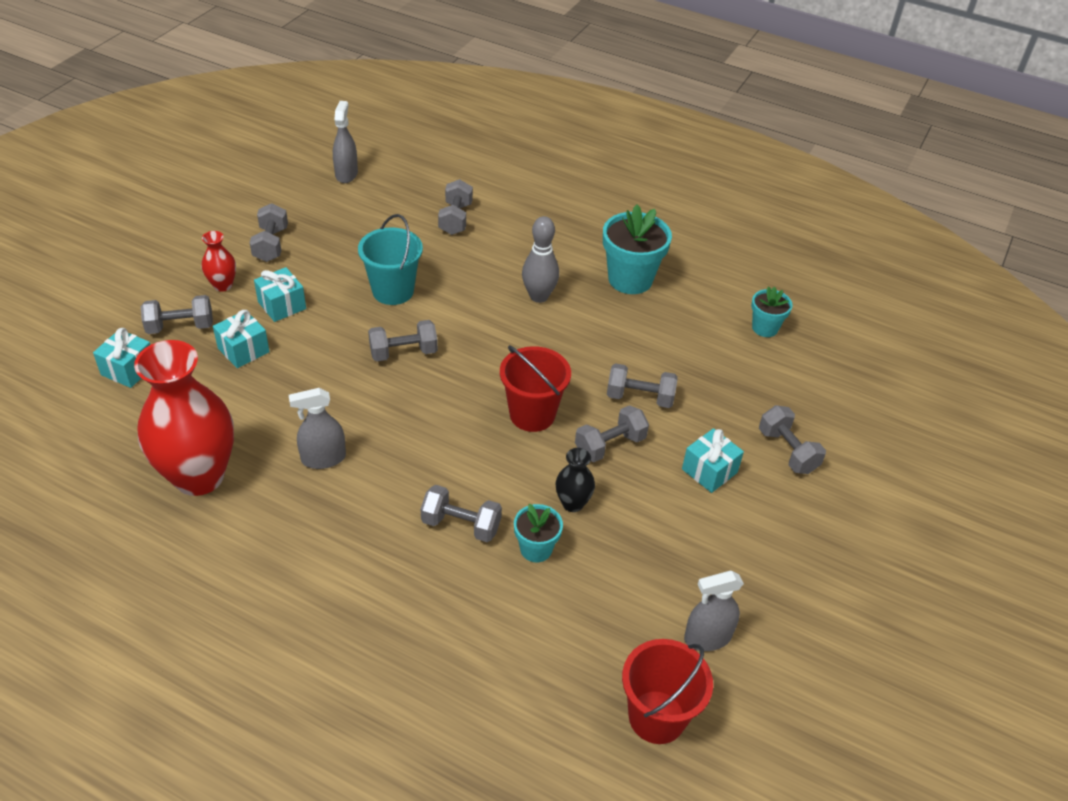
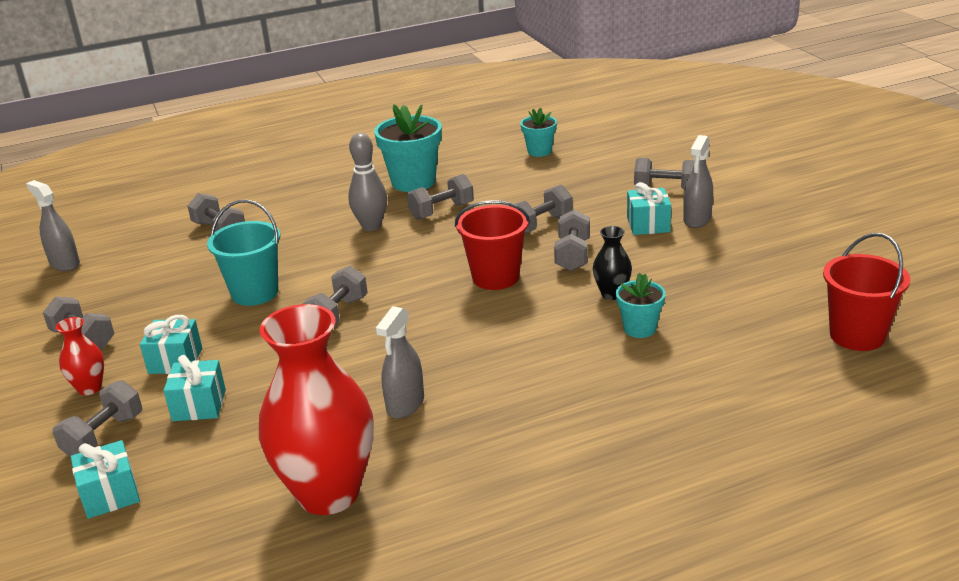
camera: 45 degrees left, 15 degrees down
grey dumbbell [421,485,502,542] -> grey dumbbell moved to [407,174,474,220]
grey spray bottle [684,571,744,651] -> grey spray bottle moved to [683,135,713,228]

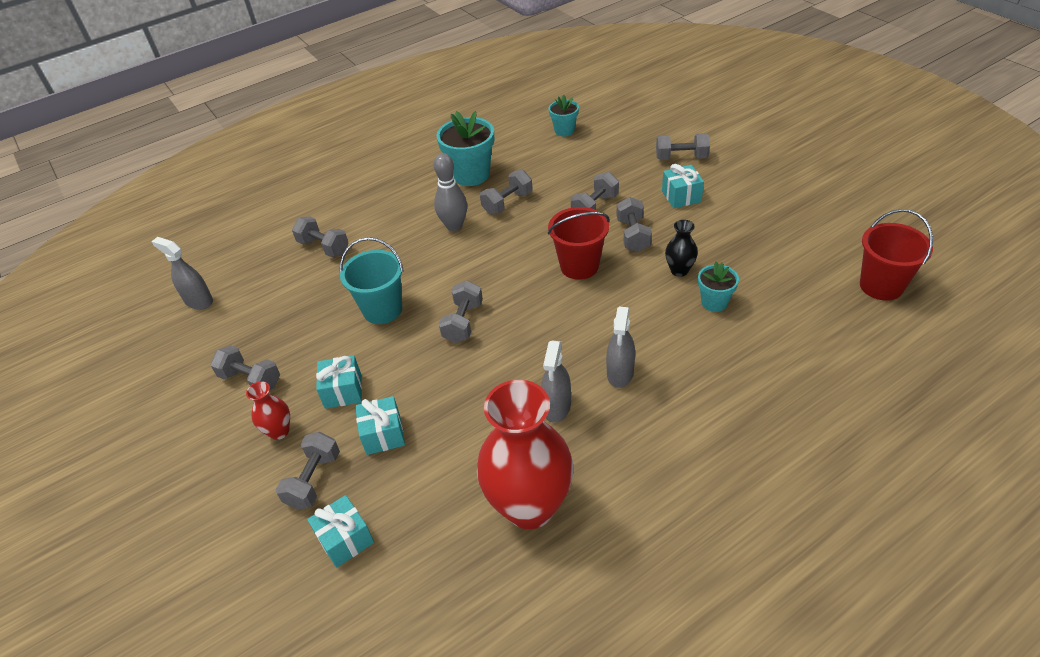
camera: 10 degrees left, 15 degrees up
grey spray bottle [683,135,713,228] -> grey spray bottle moved to [606,307,635,388]

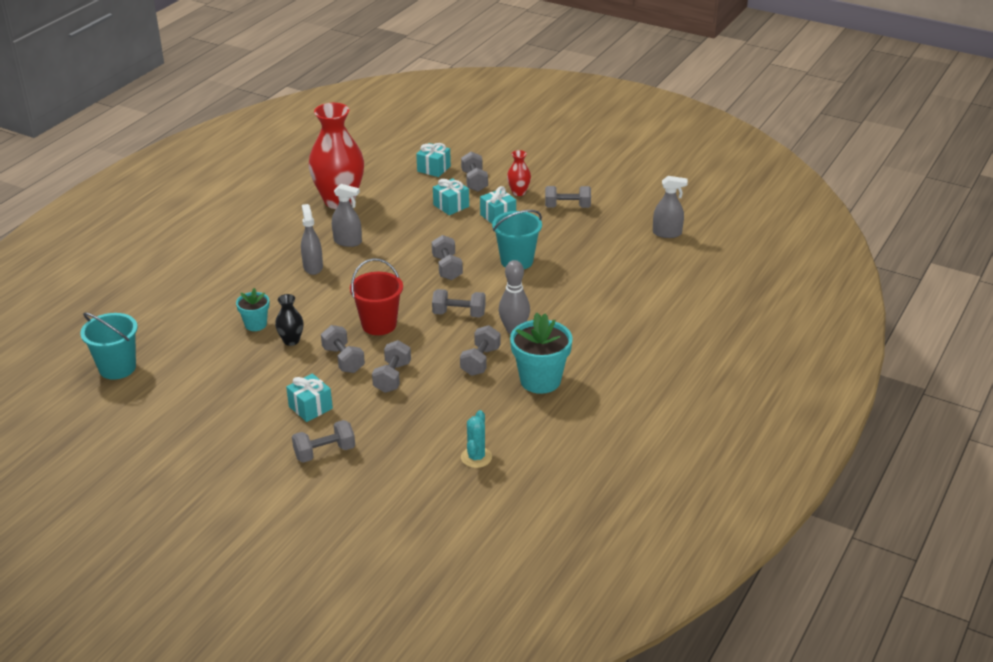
camera: 150 degrees right, 10 degrees down
grey dumbbell [292,216,349,257] -> grey dumbbell moved to [432,289,486,318]
grey spray bottle [541,341,571,423] -> grey spray bottle turned 120 degrees clockwise [332,184,362,247]
turquoise flower pot [549,95,579,136] -> turquoise cactus [461,410,492,468]
red bucket [860,209,933,301] -> turquoise bucket [80,312,138,380]

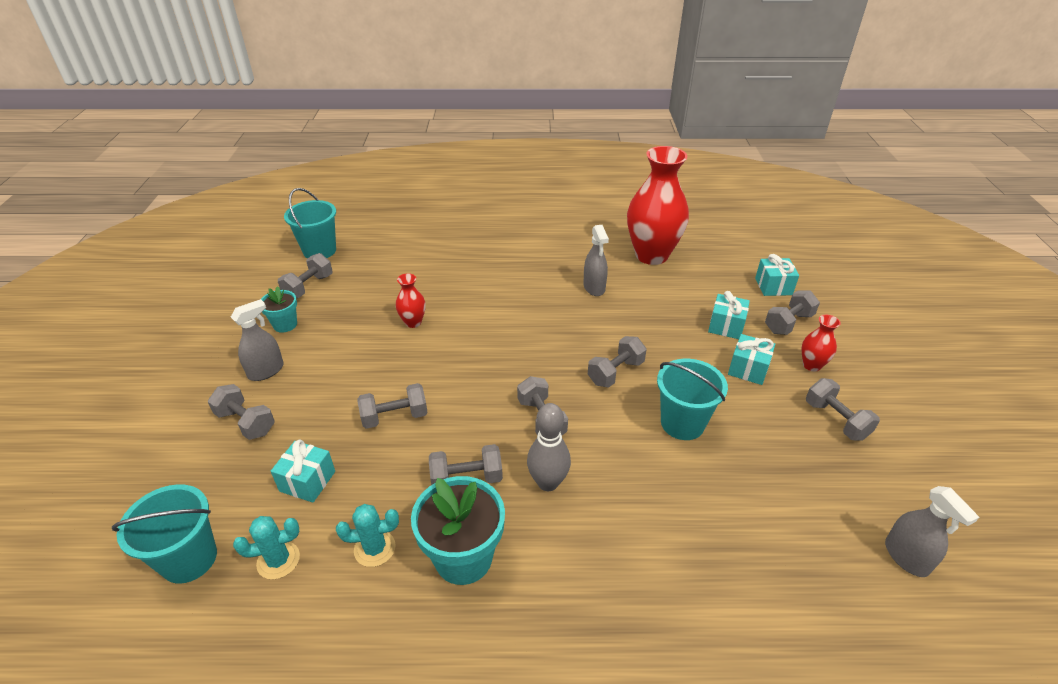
camera: 60 degrees right, 5 degrees up
turquoise flower pot [236,288,270,331] -> turquoise flower pot moved to [261,286,297,333]
black vase [275,294,304,346] -> red vase [396,273,426,328]
turquoise gift [286,374,333,422] -> turquoise gift moved to [271,439,335,503]
grey spray bottle [301,204,323,275] -> grey spray bottle moved to [231,299,284,381]
grey dumbbell [321,325,365,373] -> grey dumbbell moved to [278,253,332,298]
red bucket [350,258,403,335] -> none
none -> turquoise bucket [112,484,217,584]
none -> turquoise cactus [336,504,399,567]

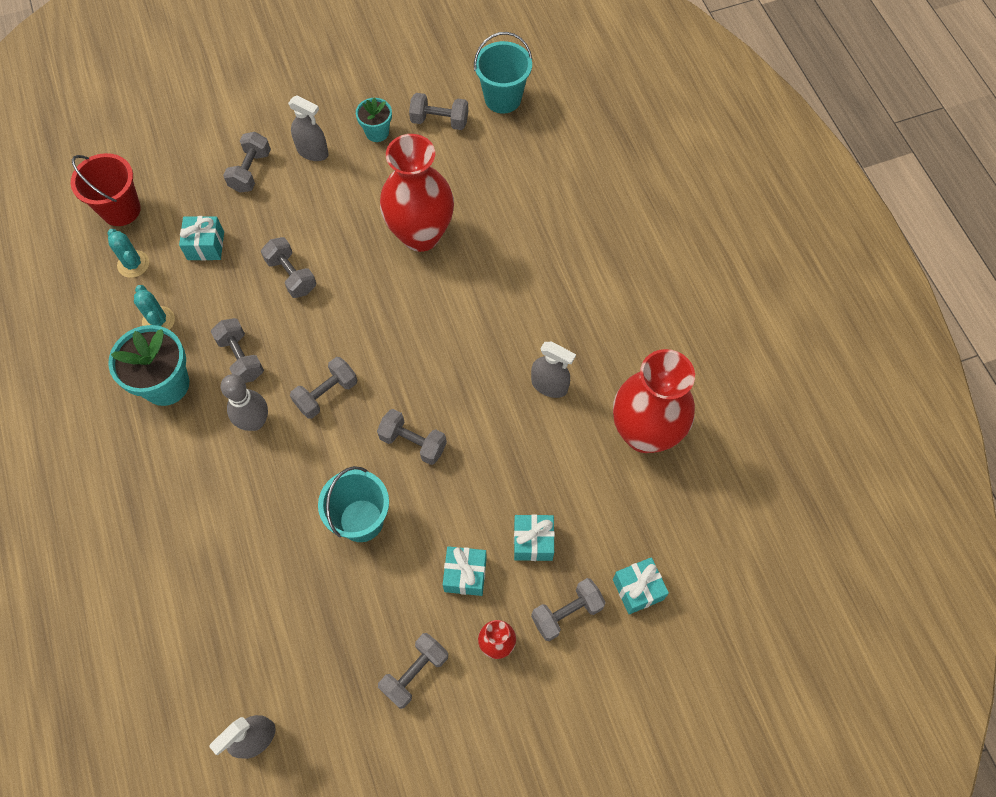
camera: 70 degrees right, 25 degrees up
turquoise bucket [112,484,217,584] -> red bucket [71,153,141,226]
red vase [396,273,426,328] -> red vase [380,134,454,252], size x2.26
grey spray bottle [583,225,609,296] -> grey spray bottle turned 120 degrees counterclockwise [531,342,576,398]
grey dumbbell [765,290,820,335] -> grey dumbbell turned 60 degrees counterclockwise [531,578,606,641]

